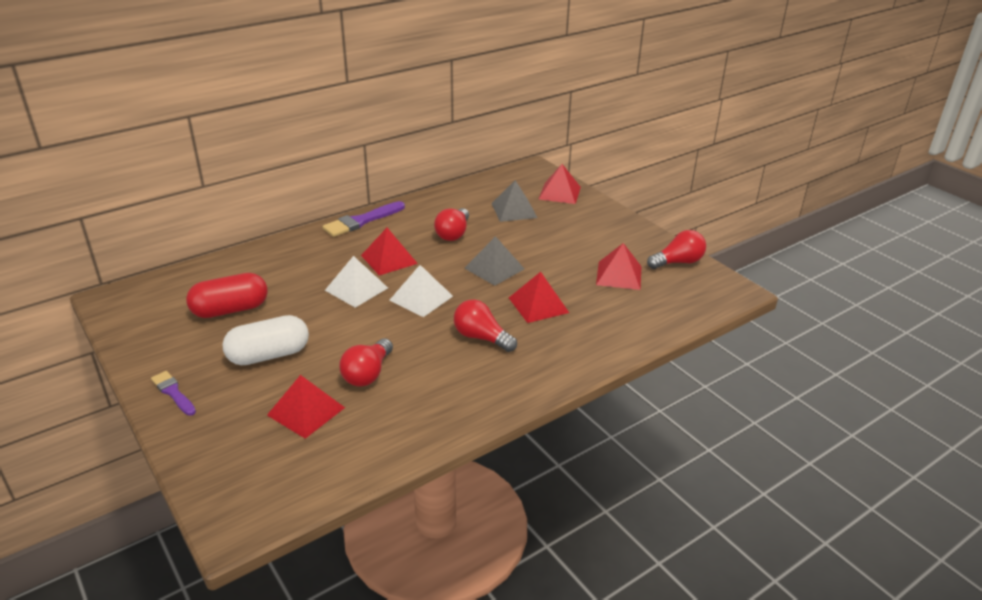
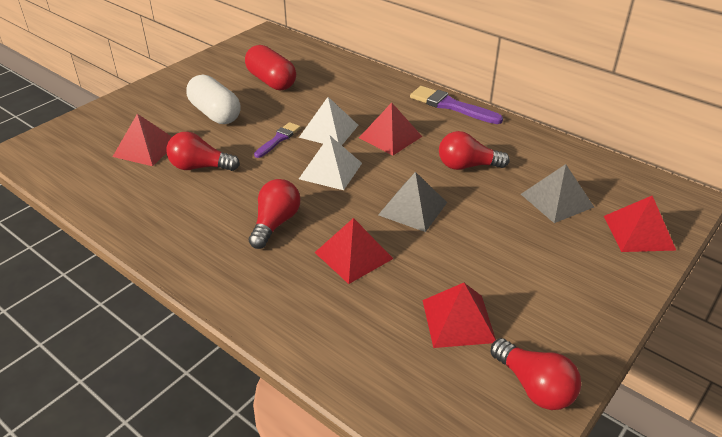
camera: 75 degrees right, 5 degrees up
purple brush [151,371,196,416] -> purple brush moved to [254,122,301,158]

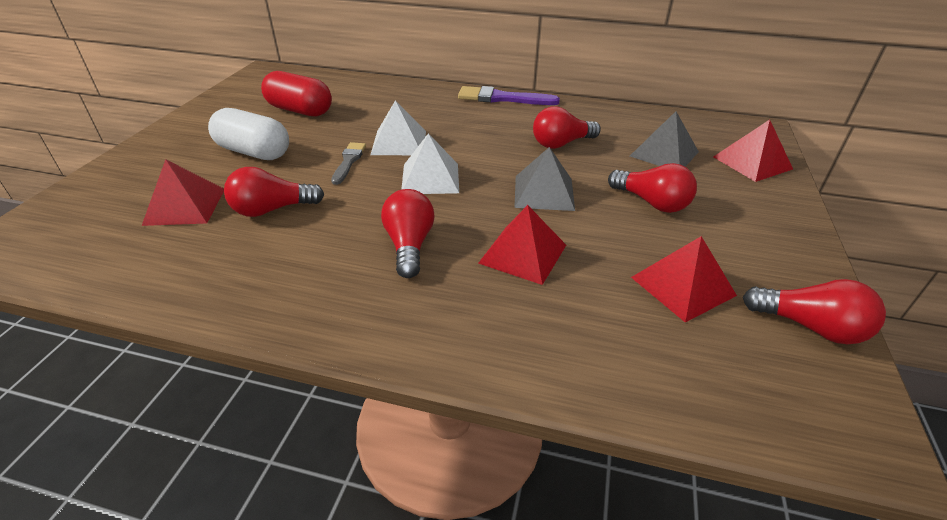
camera: 25 degrees left, 0 degrees up
purple brush [254,122,301,158] -> grey brush [331,142,366,185]
red pyramid [359,103,422,155] -> none
none -> red light bulb [608,163,697,213]

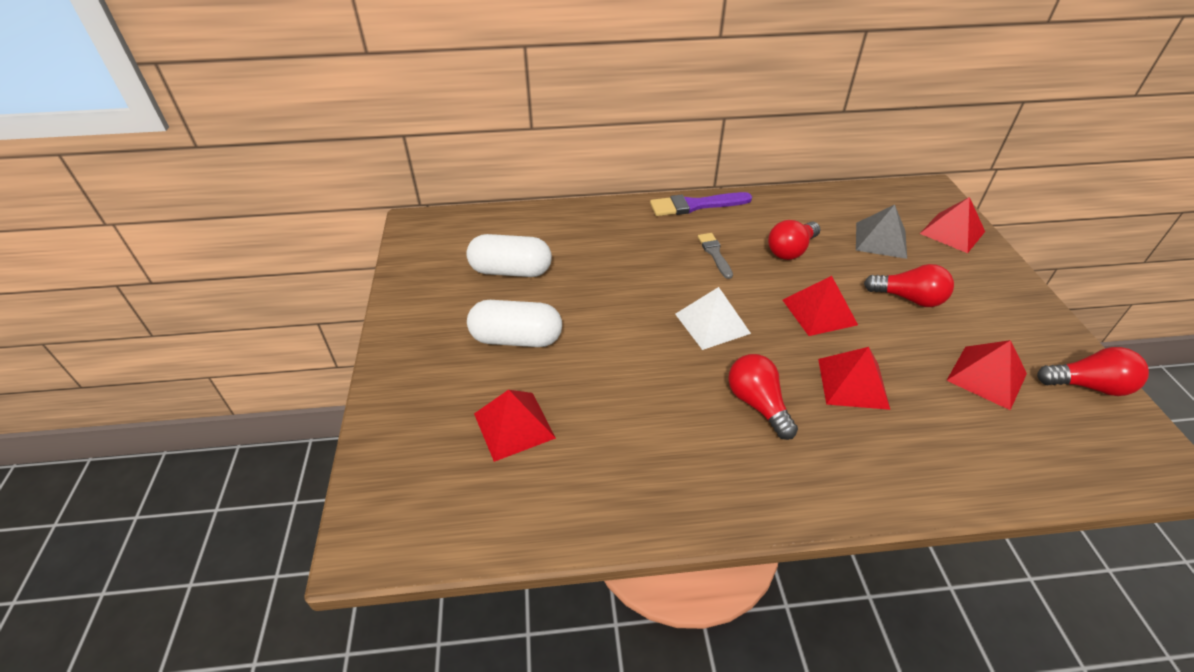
camera: 20 degrees left, 5 degrees up
red light bulb [224,167,324,217] -> none
red capsule [261,71,332,117] -> white capsule [466,234,552,277]
grey brush [331,142,366,185] -> grey brush moved to [698,233,733,279]
white pyramid [371,100,426,155] -> none
grey pyramid [514,147,575,211] -> red pyramid [783,276,858,336]

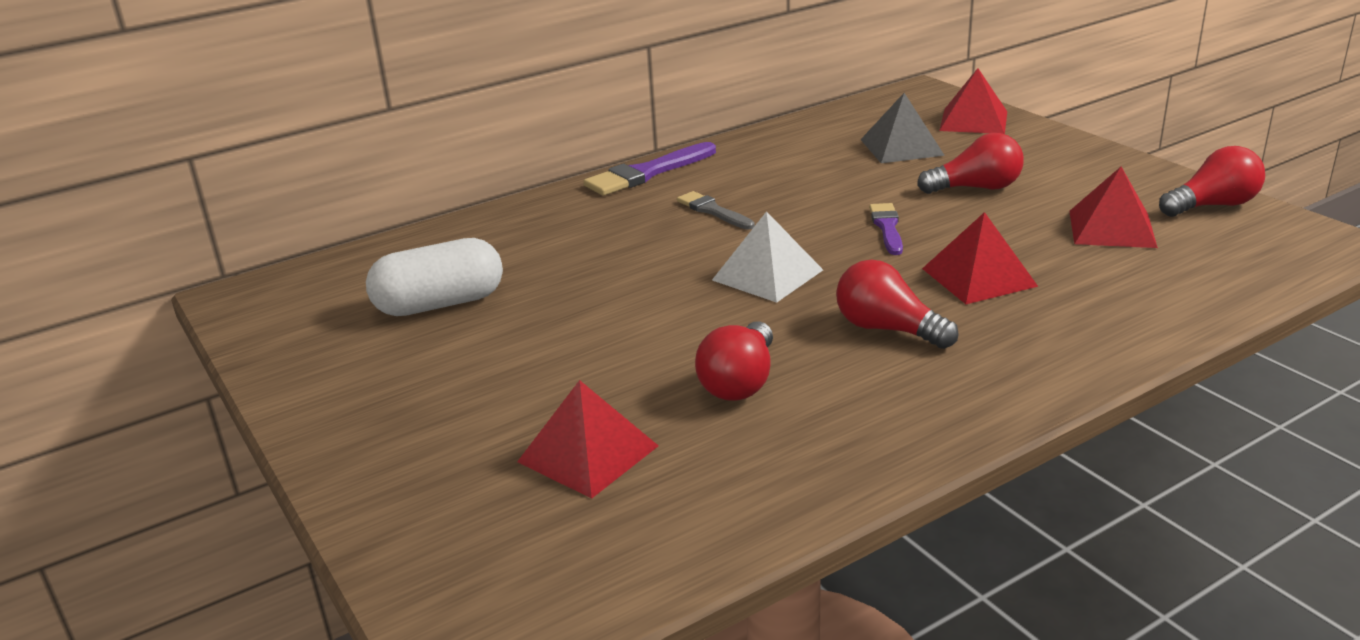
camera: 25 degrees left, 15 degrees down
white capsule [467,300,562,347] -> none
red light bulb [768,220,821,260] -> red light bulb moved to [695,321,773,401]
red pyramid [783,276,858,336] -> purple brush [869,203,903,255]

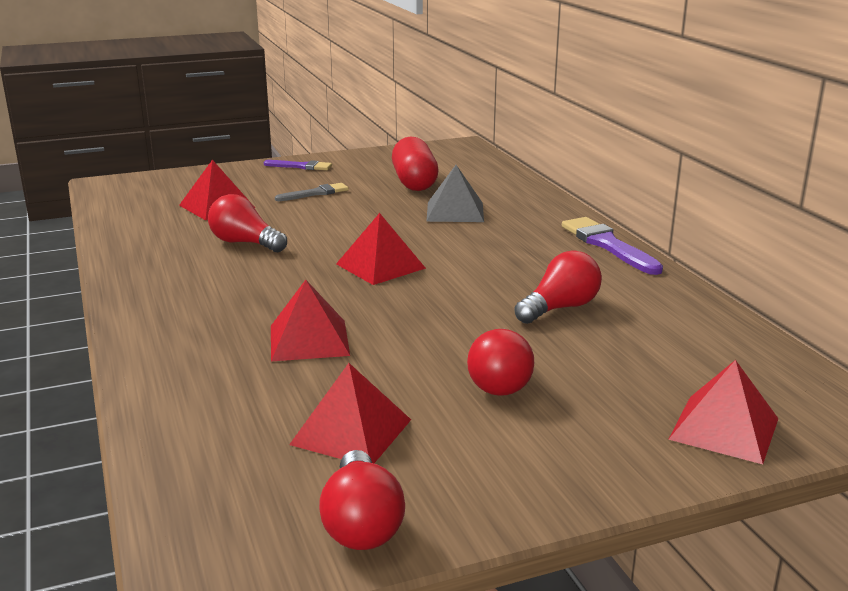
camera: 100 degrees right, 5 degrees down
white capsule [366,238,503,316] -> red capsule [392,136,438,191]
grey brush [677,191,755,230] -> grey brush moved to [275,183,349,201]
white pyramid [712,211,823,303] -> red pyramid [336,213,426,285]
red light bulb [836,259,959,349] -> red light bulb moved to [515,251,602,324]
grey pyramid [861,93,945,163] -> grey pyramid moved to [426,165,484,222]
purple brush [869,203,903,255] -> purple brush moved to [264,160,332,170]

